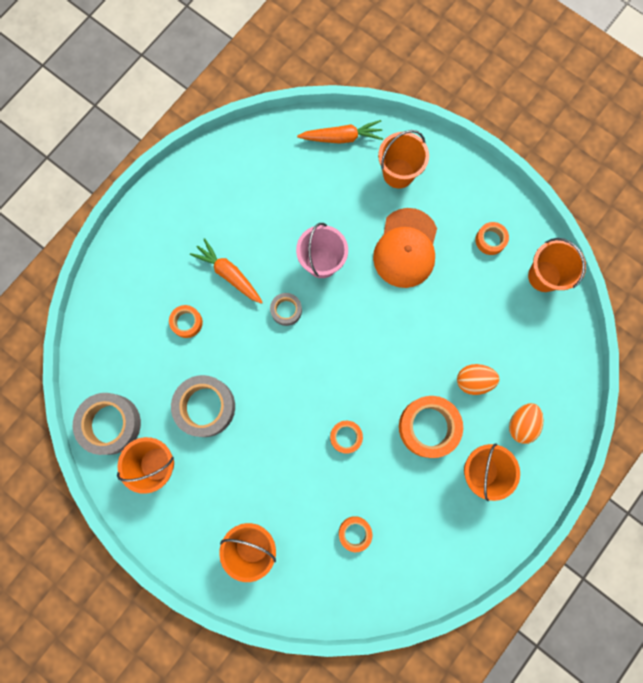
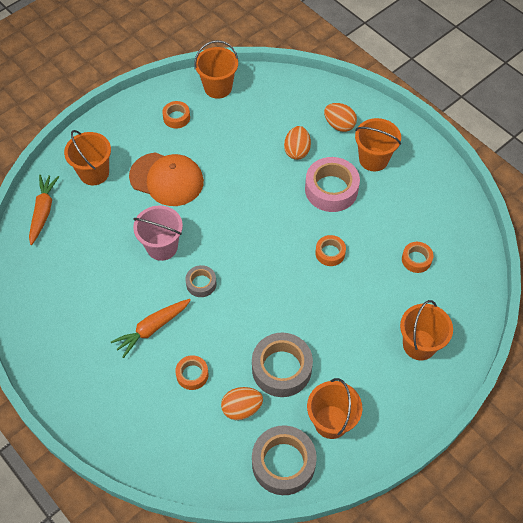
camera: 80 degrees left, 20 degrees down
orange tape [399,396,463,458] -> pink tape [305,157,360,212]
none -> orange egg [221,387,263,420]

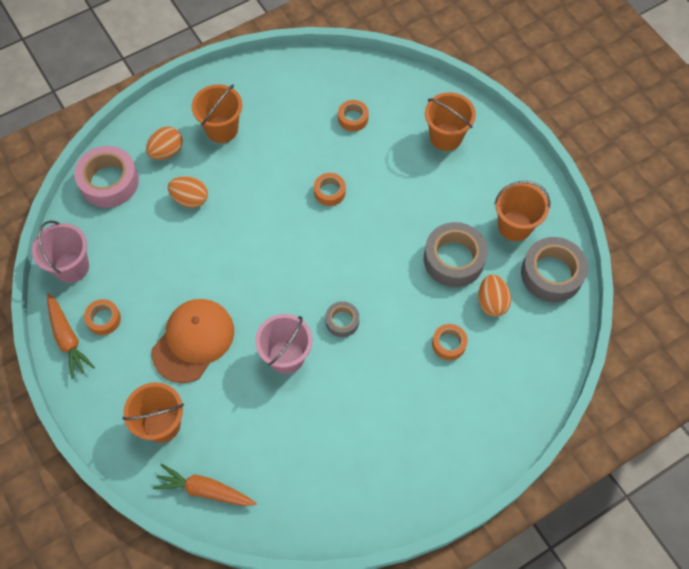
camera: 80 degrees left, 5 degrees up
orange carrot [111,299,191,358] -> orange carrot moved to [47,293,95,379]
orange bucket [194,40,238,99] -> pink bucket [32,221,89,283]
pink tape [305,157,360,212] -> pink tape moved to [74,146,139,208]

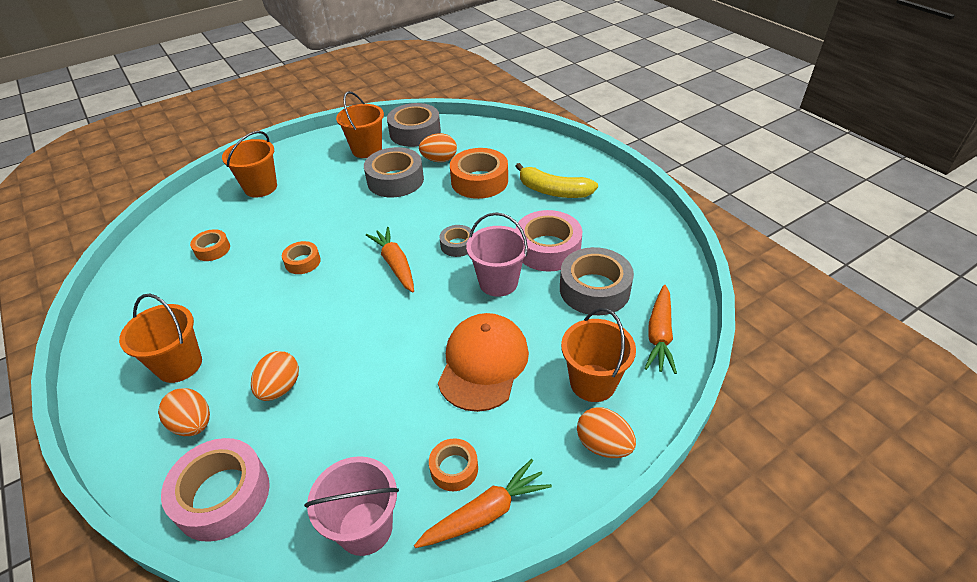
camera: 90 degrees left, 20 degrees down
orange cap [151,299,234,383] -> orange cap turned 75 degrees clockwise [438,313,529,412]
orange tape [432,324,468,360] -> orange tape [450,148,508,199], size x1.87
none -> orange carrot [366,227,414,292]
none -> yellow banana [515,163,598,198]
none -> pink tape [516,210,582,272]
none -> grey tape [560,247,634,315]
none -> orange egg [577,407,636,458]

